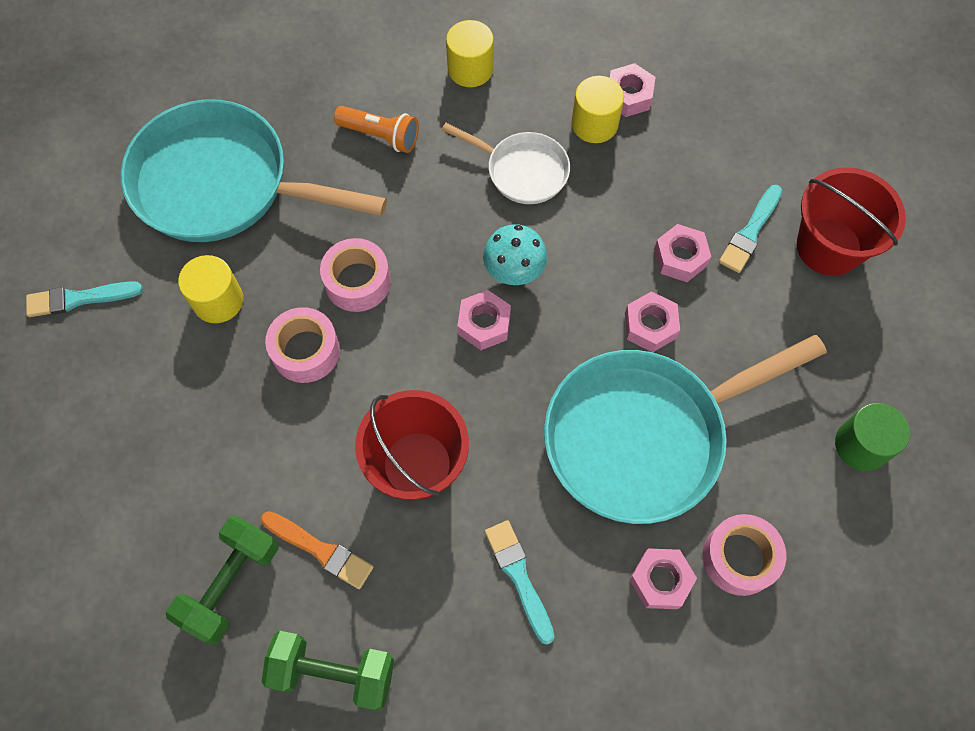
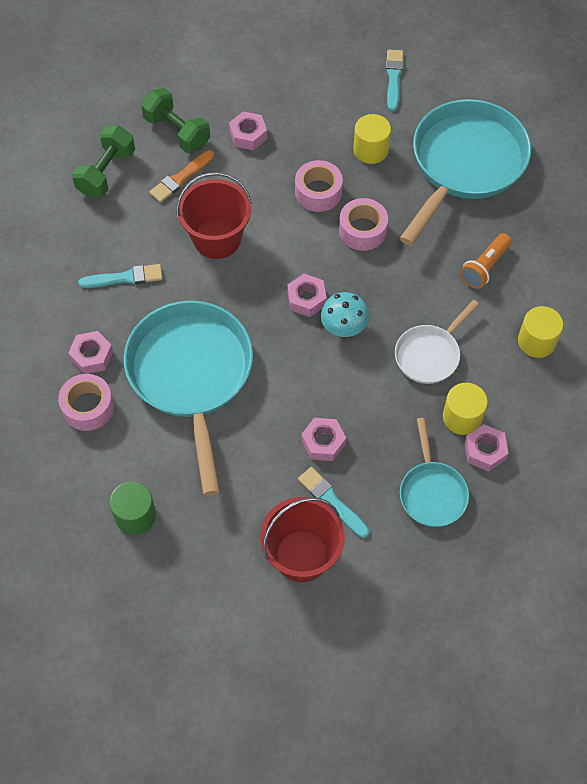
camera: 105 degrees right, 5 degrees down
pink nut [625,291,680,352] -> pink nut moved to [229,112,267,150]
none -> turquoise pan [400,418,469,527]

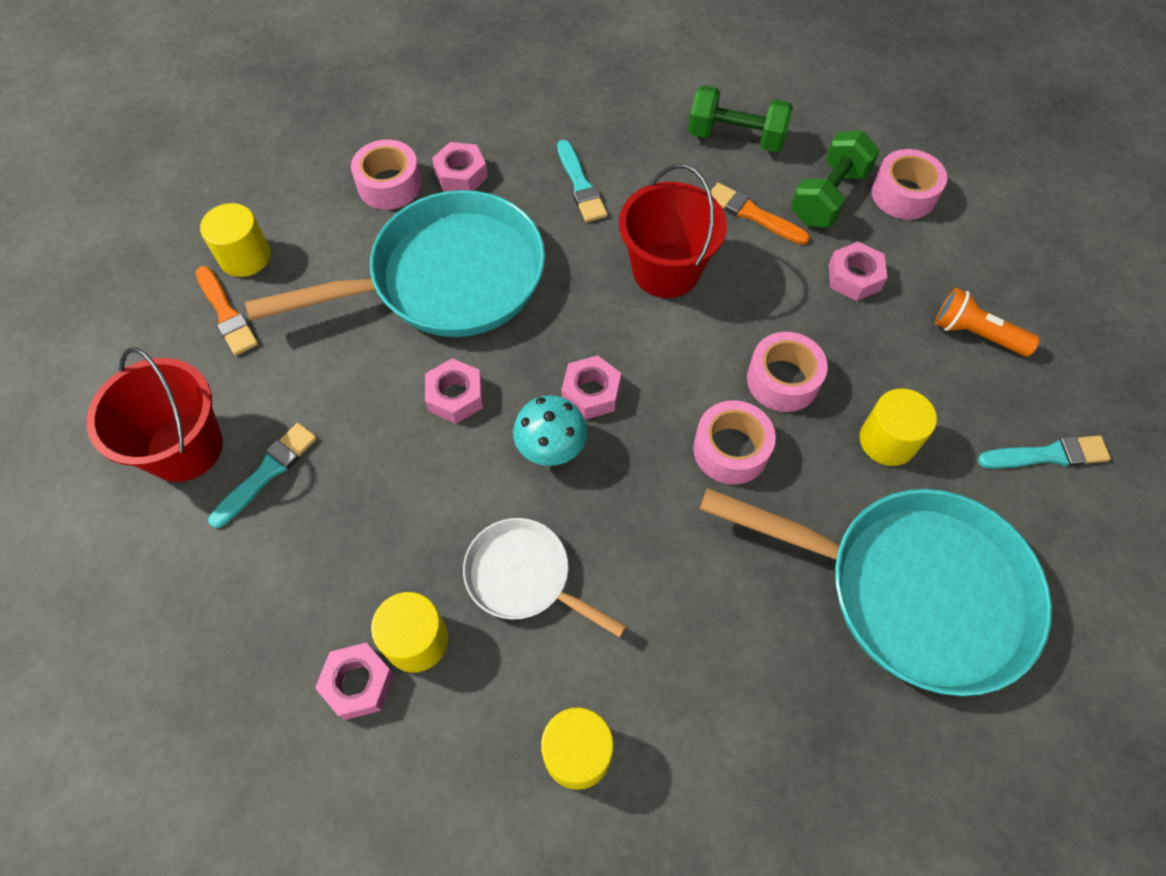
camera: 80 degrees right, 0 degrees up
green cylinder [110,481,156,534] -> yellow cylinder [200,203,271,277]
pink nut [301,418,346,461] -> pink nut moved to [425,358,483,424]
turquoise pan [400,418,469,527] -> none
orange flashlight [460,233,512,289] -> orange flashlight moved to [935,288,1040,356]
none -> orange brush [196,266,258,356]
none -> pink tape [871,149,947,220]

